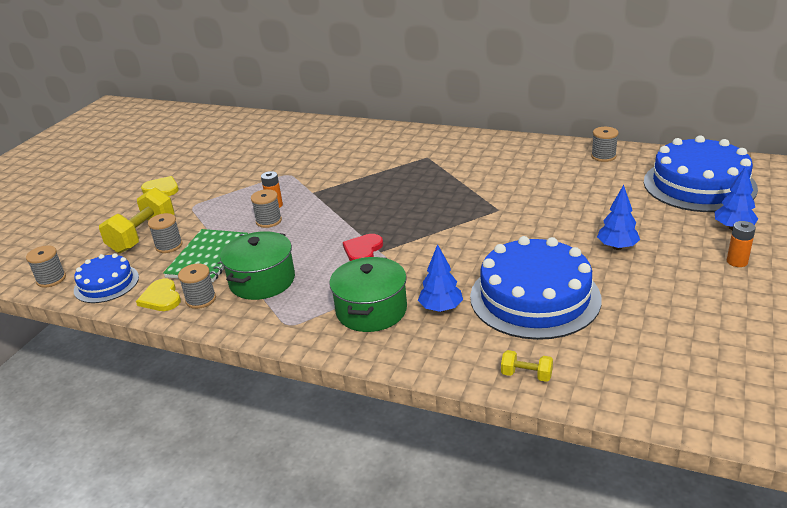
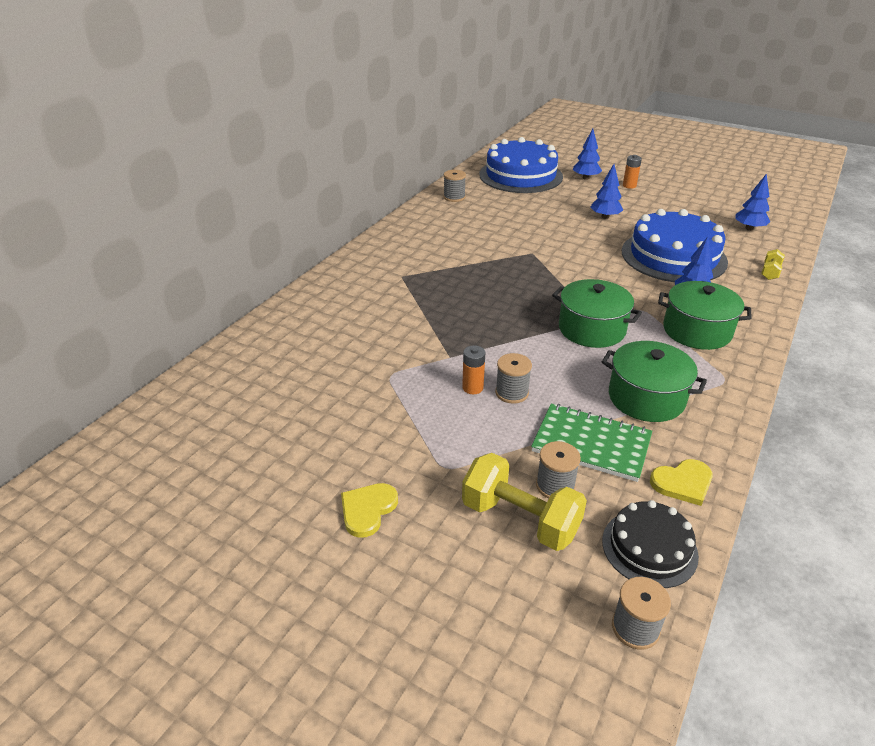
camera: 85 degrees left, 5 degrees up
blue cake [74,253,139,303] -> black cake [602,500,699,588]
grey spool [178,263,216,309] -> none
red heart [343,234,383,261] -> green pot [552,279,642,348]
none -> blue tree [735,173,771,230]

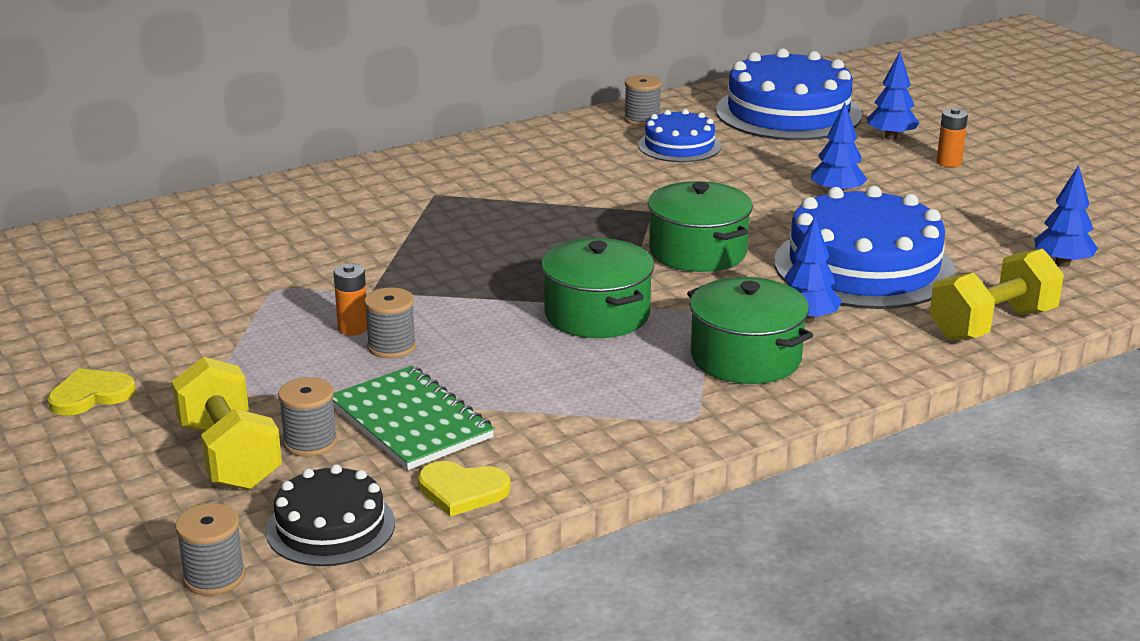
camera: 30 degrees right, 10 degrees down
green pot [602,341,707,422] -> green pot moved to [648,181,753,272]
yellow dumbbell [761,249,785,280] -> yellow dumbbell [930,249,1064,341], size x2.05
none -> blue cake [638,109,721,162]

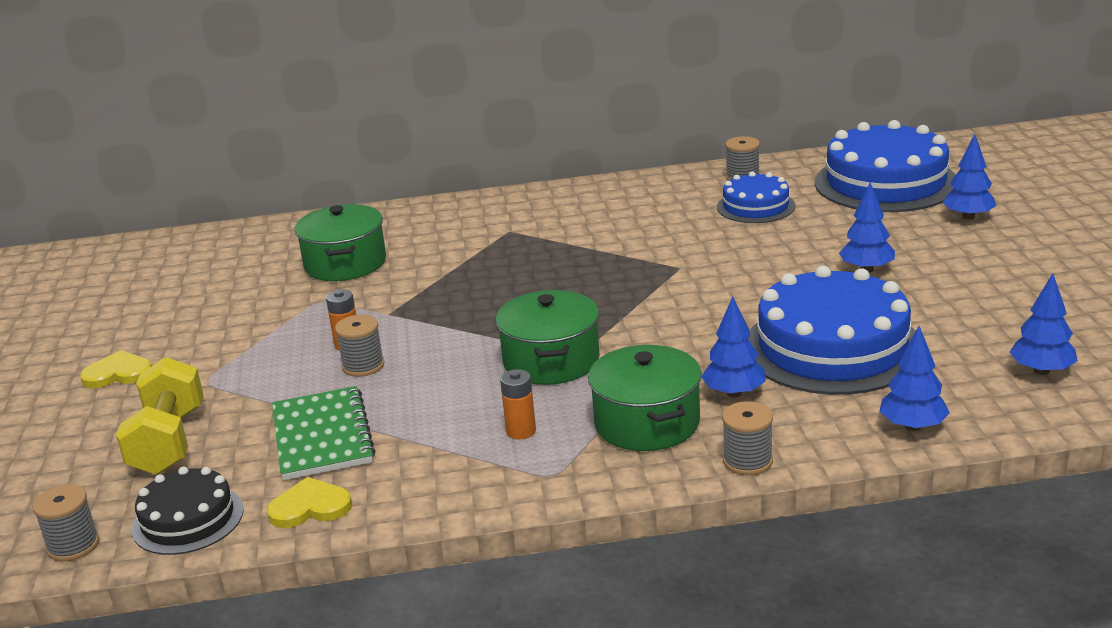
camera: 25 degrees right, 0 degrees up
grey spool [278,377,338,457] -> grey spool moved to [722,401,773,475]
yellow heart [418,461,510,517] -> yellow heart turned 135 degrees clockwise [267,477,352,528]
green pot [648,181,753,272] -> green pot moved to [294,204,386,281]
yellow dumbbell [930,249,1064,341] -> blue tree [879,326,950,431]
orange battery [937,108,968,167] -> orange battery moved to [500,369,536,439]

